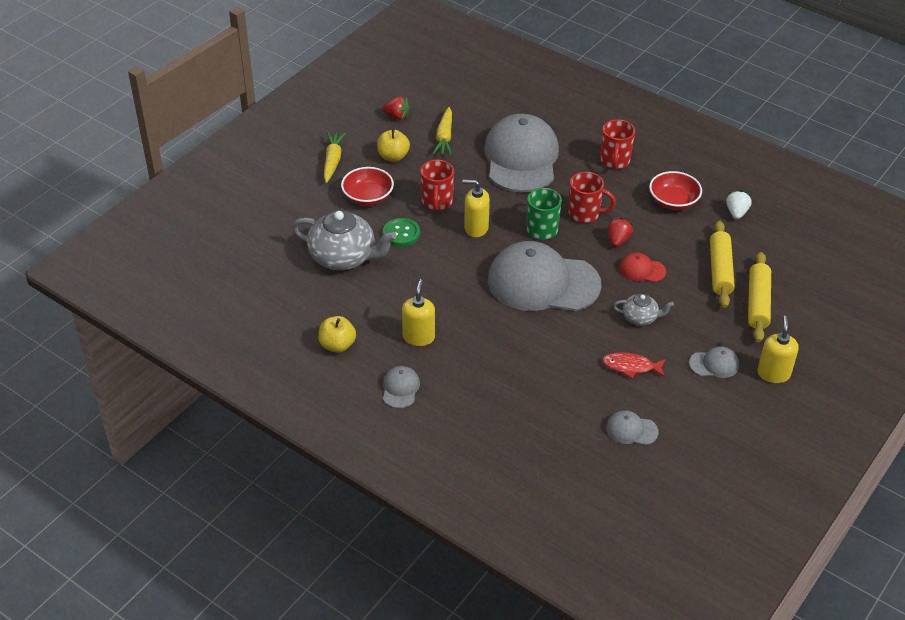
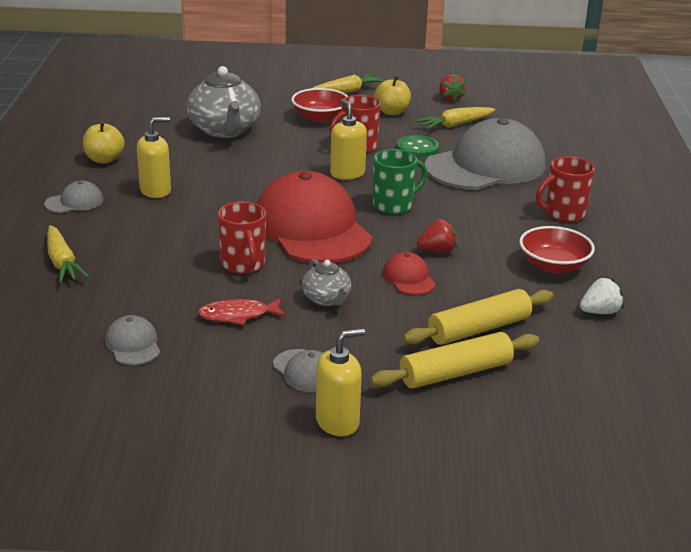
camera: 55 degrees right, 15 degrees down
green button [383,218,420,246] -> green button moved to [397,135,439,158]
grey cap [488,241,601,311] -> red cap [256,171,373,263]
red mug [568,172,616,223] -> red mug moved to [218,202,266,274]
red fish [602,352,666,378] -> red fish turned 75 degrees counterclockwise [198,298,286,325]
none -> yellow carrot [47,225,89,283]

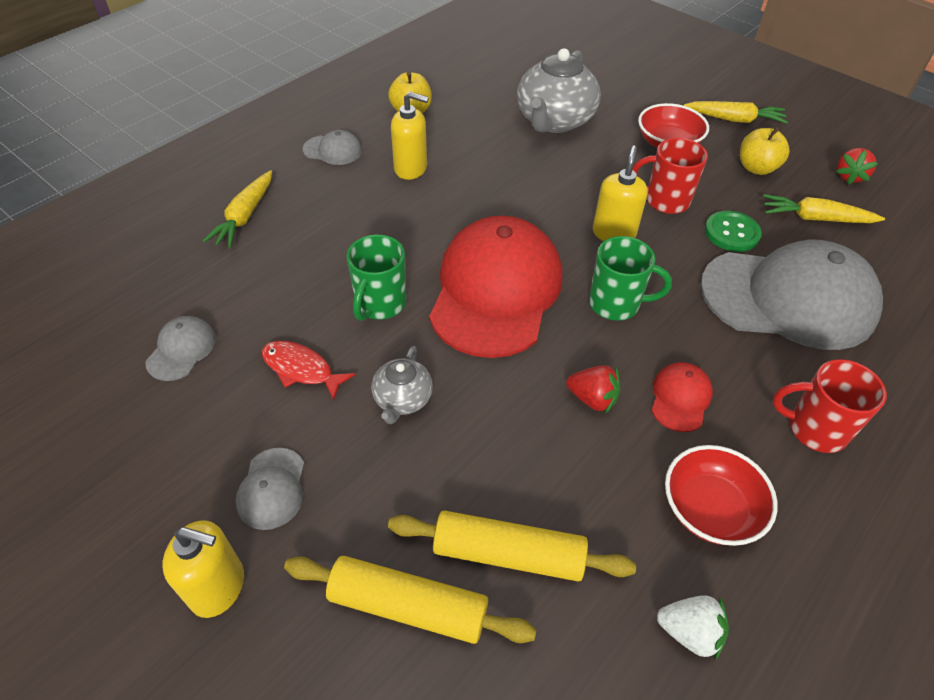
camera: 40 degrees right, 20 degrees up
red mug [218,202,266,274] -> green mug [347,234,407,321]
red cap [383,252,436,295] -> red cap moved to [651,362,713,432]

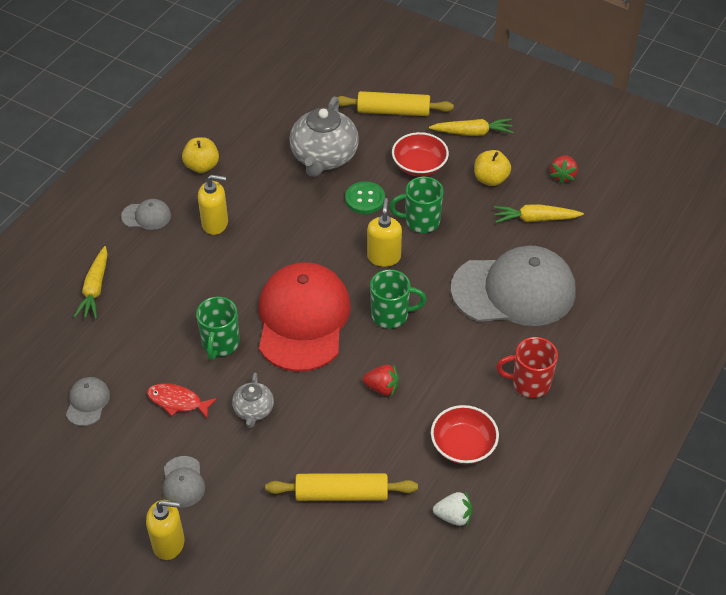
camera: 10 degrees left, 0 degrees up
yellow rolling pin [284,556,536,644] -> yellow rolling pin moved to [337,91,454,116]
red mug [632,138,708,214] -> green mug [390,177,443,233]
red cap [651,362,713,432] -> none
green button [705,211,762,252] -> green button moved to [345,181,385,214]

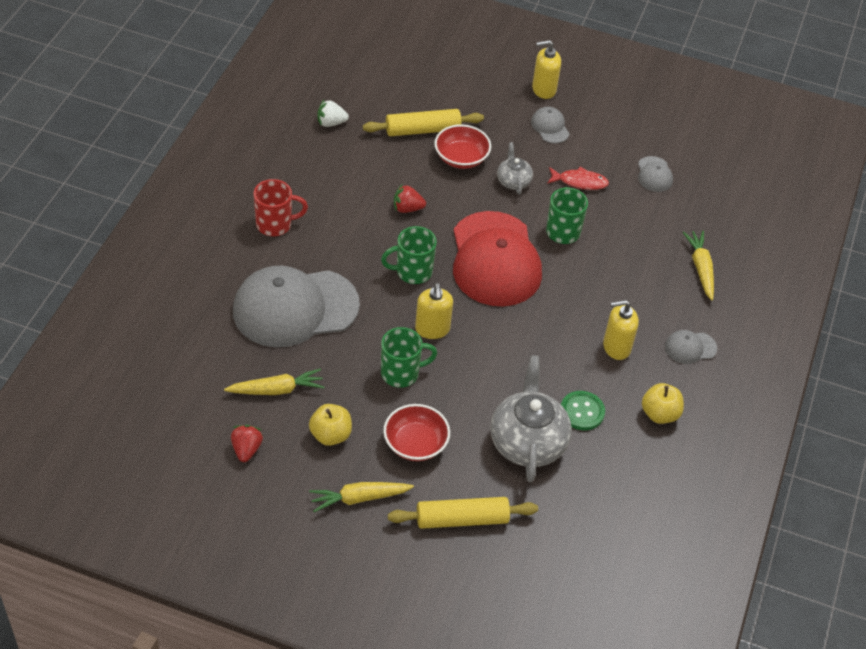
camera: 165 degrees right, 0 degrees up
green button [345,181,385,214] -> green button moved to [561,391,605,430]
red bowl [431,405,499,464] -> red bowl moved to [434,124,491,169]

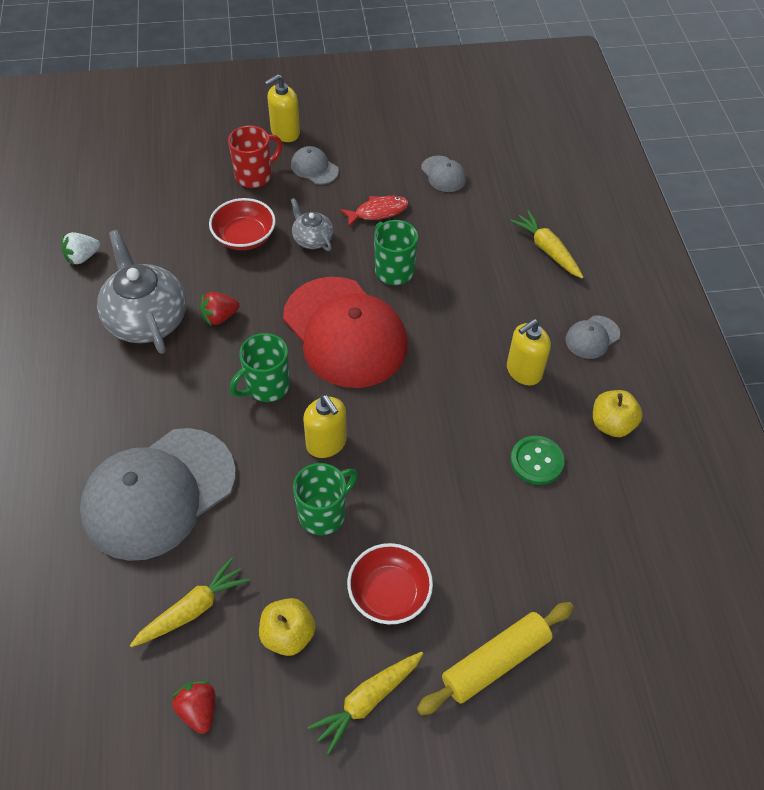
camera: 25 degrees left, 5 degrees up
red mug [253,179,308,236] -> red mug moved to [228,125,282,188]
yellow rolling pin [363,109,484,136] -> none
grey teapot [490,355,572,482] -> grey teapot moved to [97,230,186,354]

